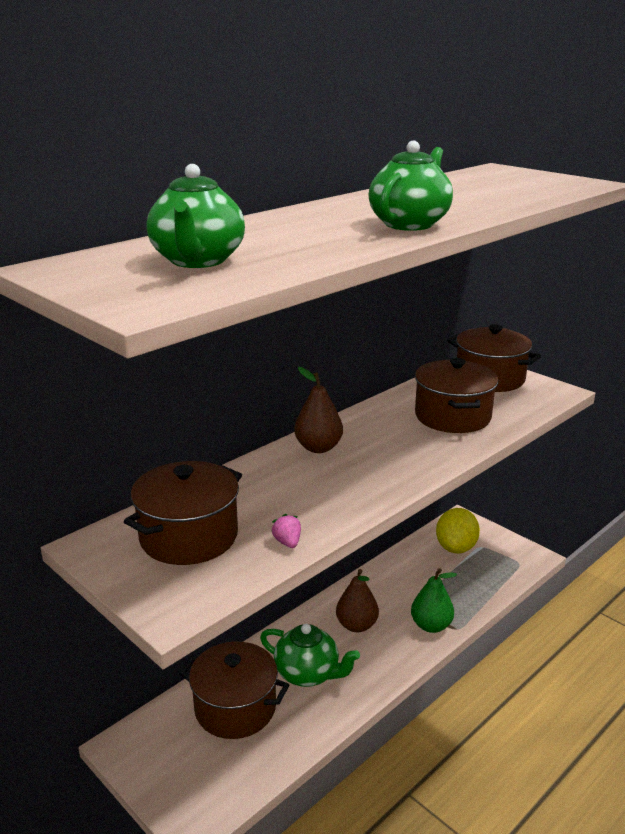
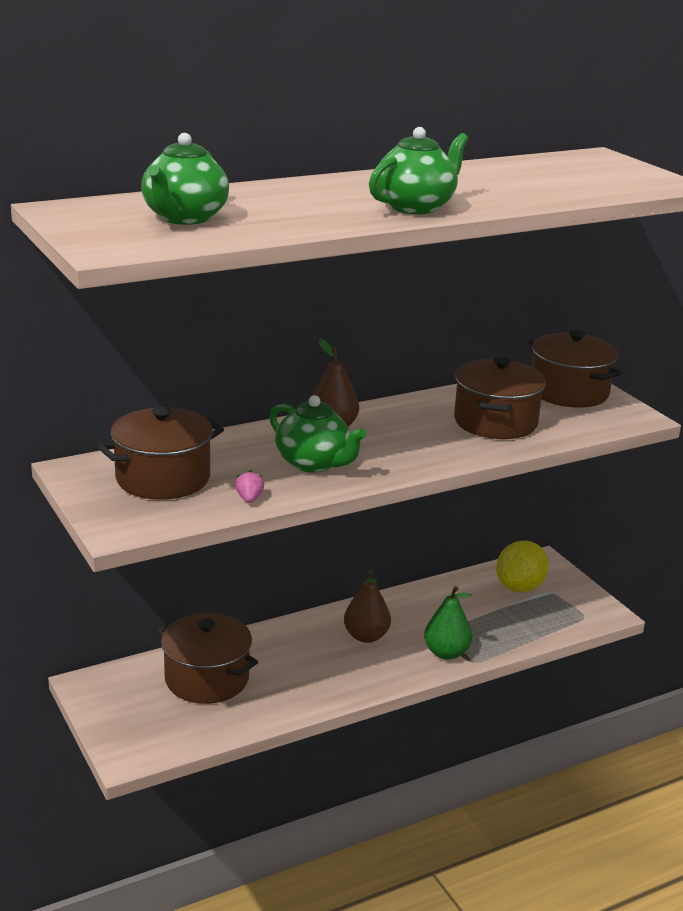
camera: 15 degrees right, 0 degrees up
green teapot [260,624,360,687] -> green teapot moved to [269,395,366,473]

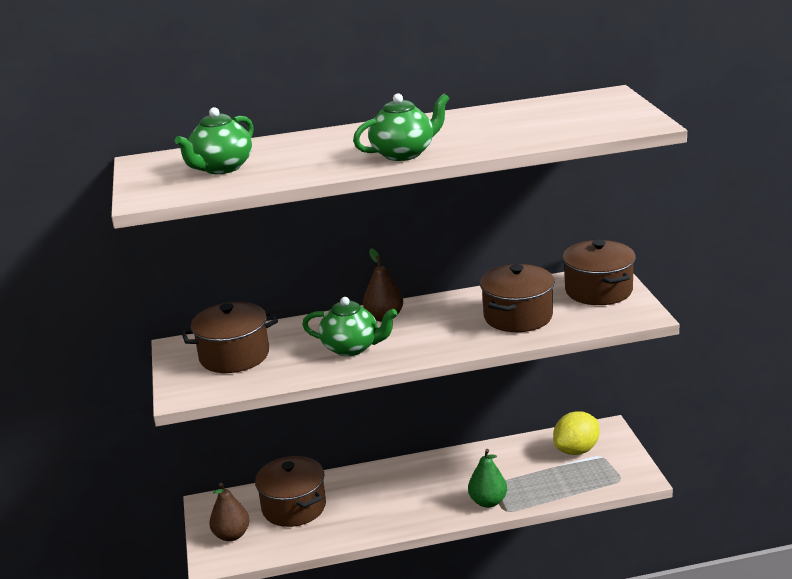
camera: 20 degrees right, 0 degrees up
pink strawberry [235,470,264,503] -> none
green teapot [269,395,366,473] -> green teapot turned 45 degrees counterclockwise [302,297,397,356]
brown pear [344,571,391,643] -> brown pear moved to [209,482,249,541]

